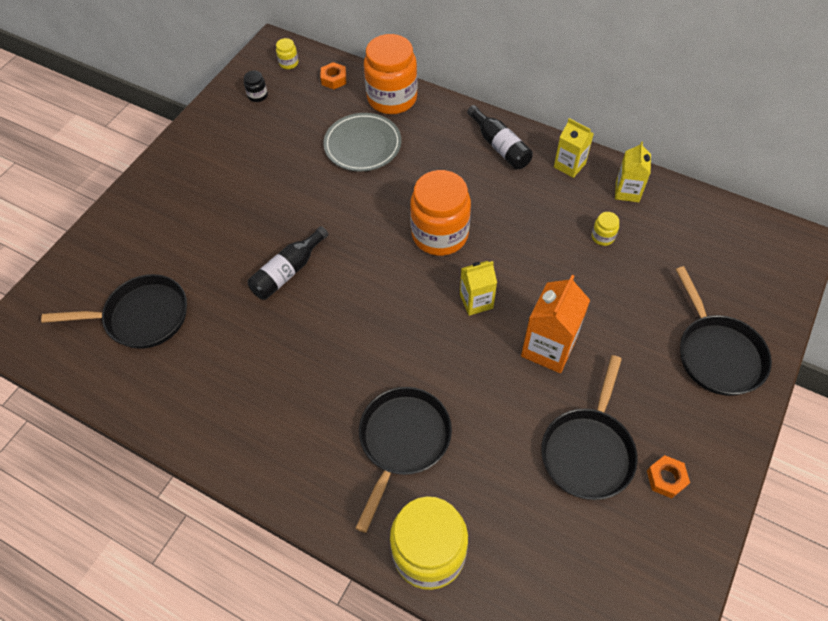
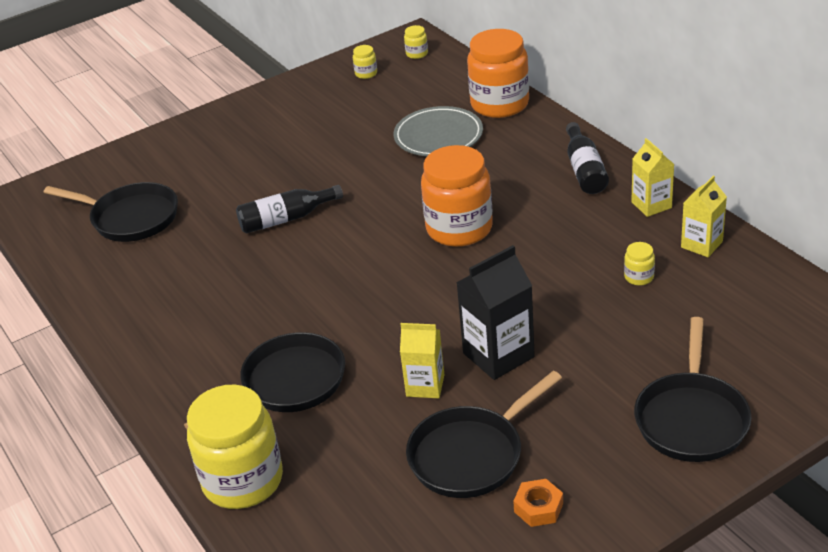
camera: 30 degrees right, 20 degrees down
black jar [244,71,268,102] -> yellow jar [353,45,377,79]
orange nut [320,62,346,89] -> none
yellow carton [460,261,497,316] -> yellow carton moved to [400,323,444,398]
orange carton [521,275,590,373] -> black carton [456,245,535,380]

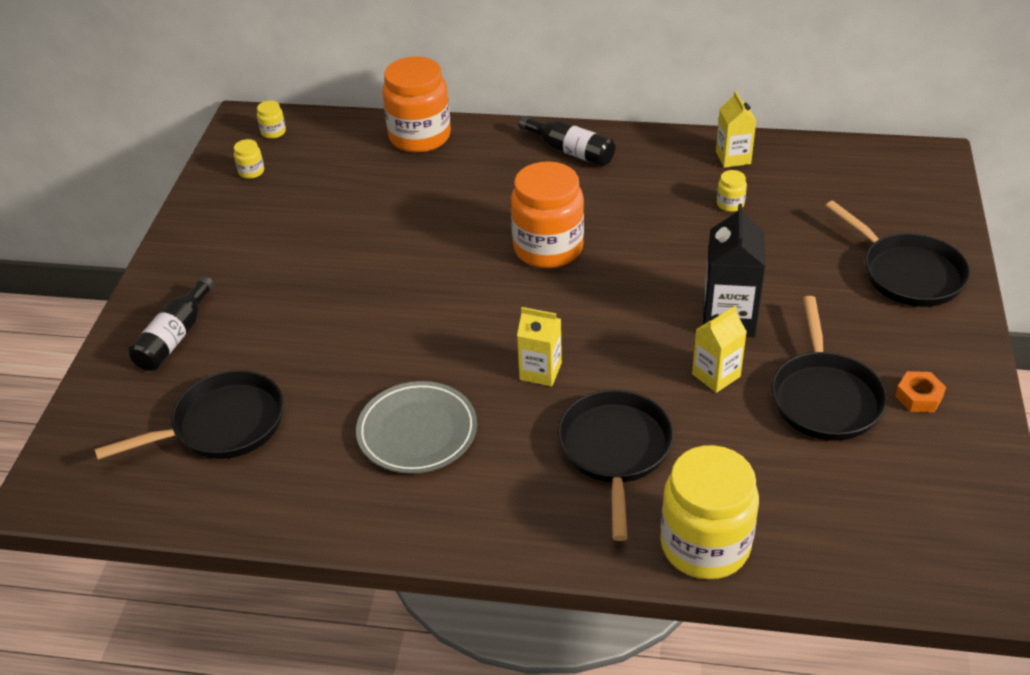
camera: 50 degrees left, 5 degrees up
black bottle [236,185,343,234] -> black bottle moved to [128,276,214,371]
grey plate [394,106,483,156] -> grey plate moved to [356,381,477,474]
yellow carton [631,138,674,217] -> yellow carton moved to [517,307,562,386]

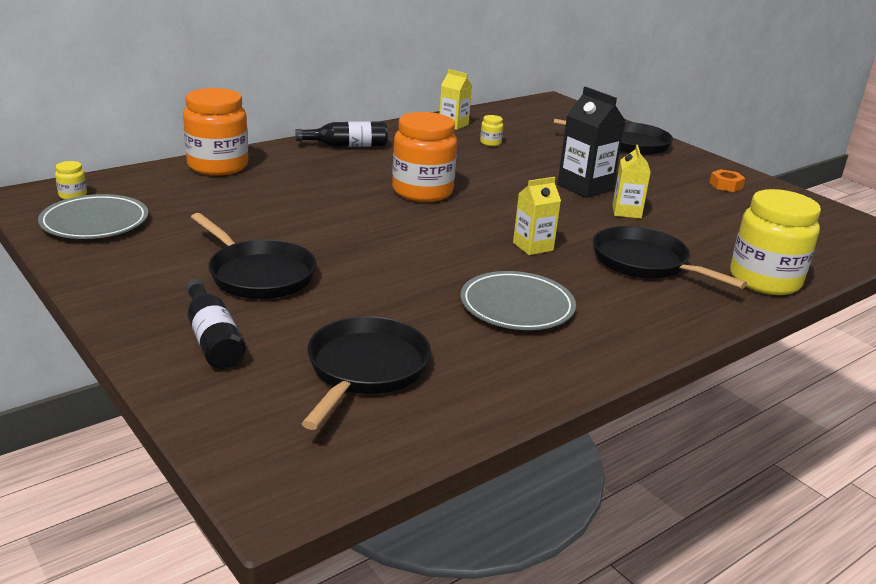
camera: 50 degrees left, 15 degrees down
yellow jar [234,139,264,179] -> grey plate [38,194,149,239]
black pan [771,296,887,441] -> black pan moved to [191,213,317,299]

